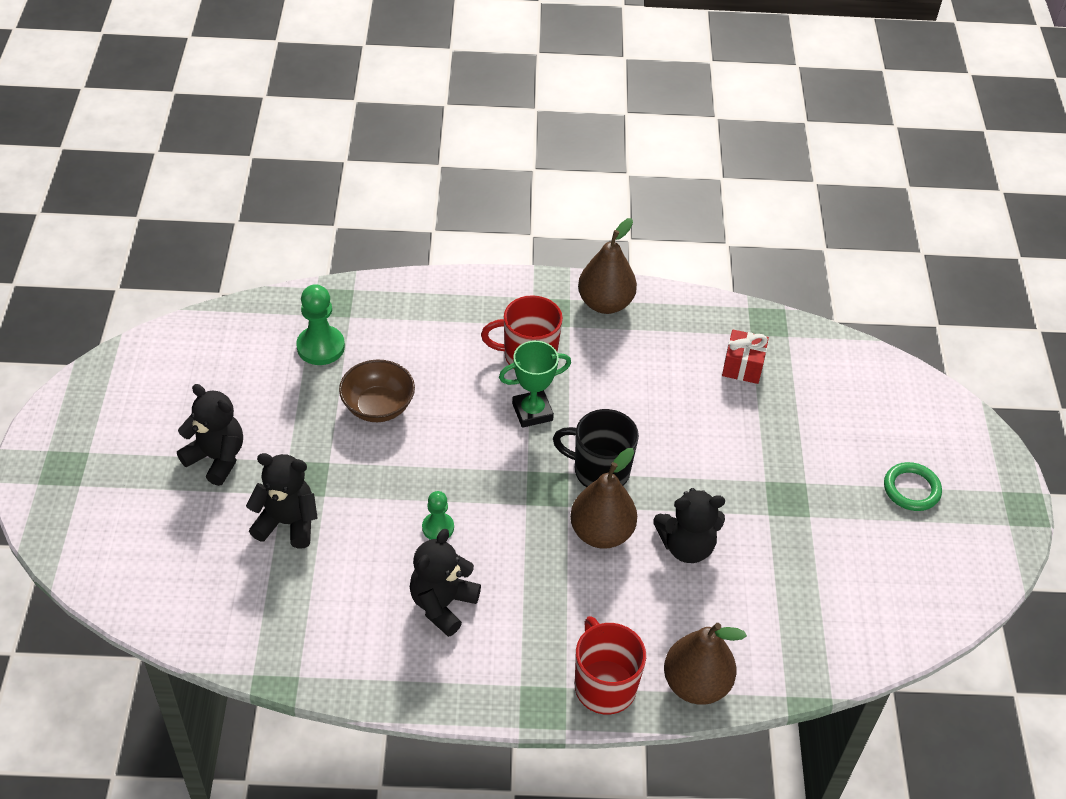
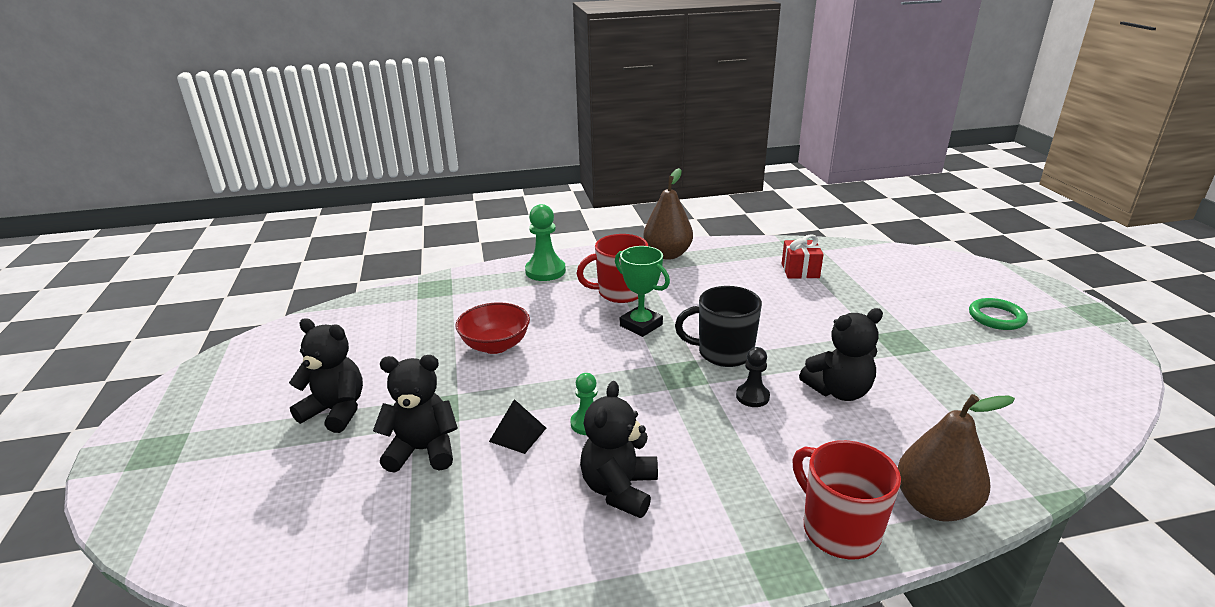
camera: 10 degrees left, 20 degrees down
green pawn [296,284,345,365] -> green pawn moved to [525,204,566,281]
brown bowl [339,360,415,422] -> red bowl [456,302,530,354]
green trophy [499,341,571,428] -> green trophy turned 75 degrees clockwise [615,246,670,337]
brown pear [570,448,637,549] -> black pawn [736,347,770,407]
none -> black pyramid [489,399,546,454]

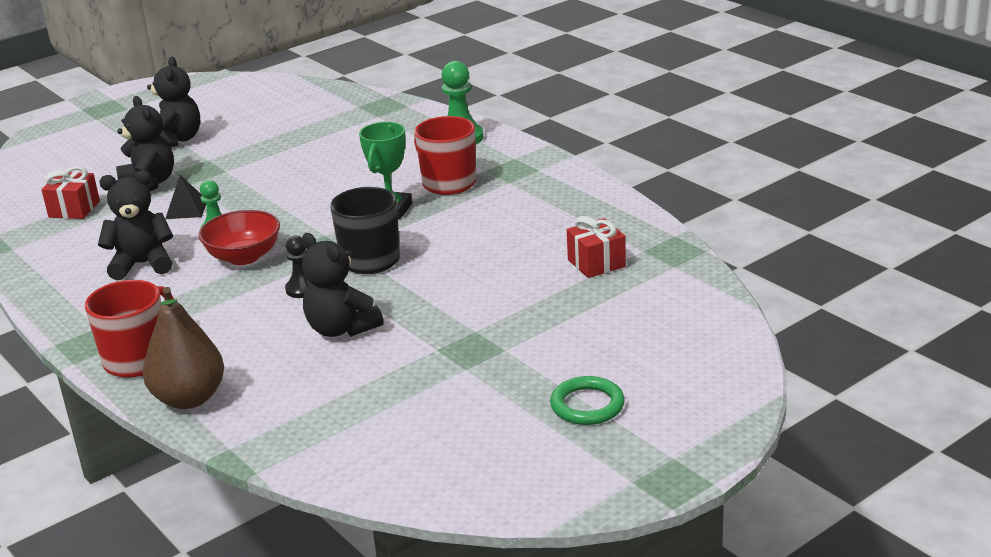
camera: 65 degrees right, 0 degrees up
red bowl [456,302,530,354] -> red bowl moved to [198,210,280,265]
brown pear [643,168,693,260] -> none
none -> red gift [41,166,100,219]

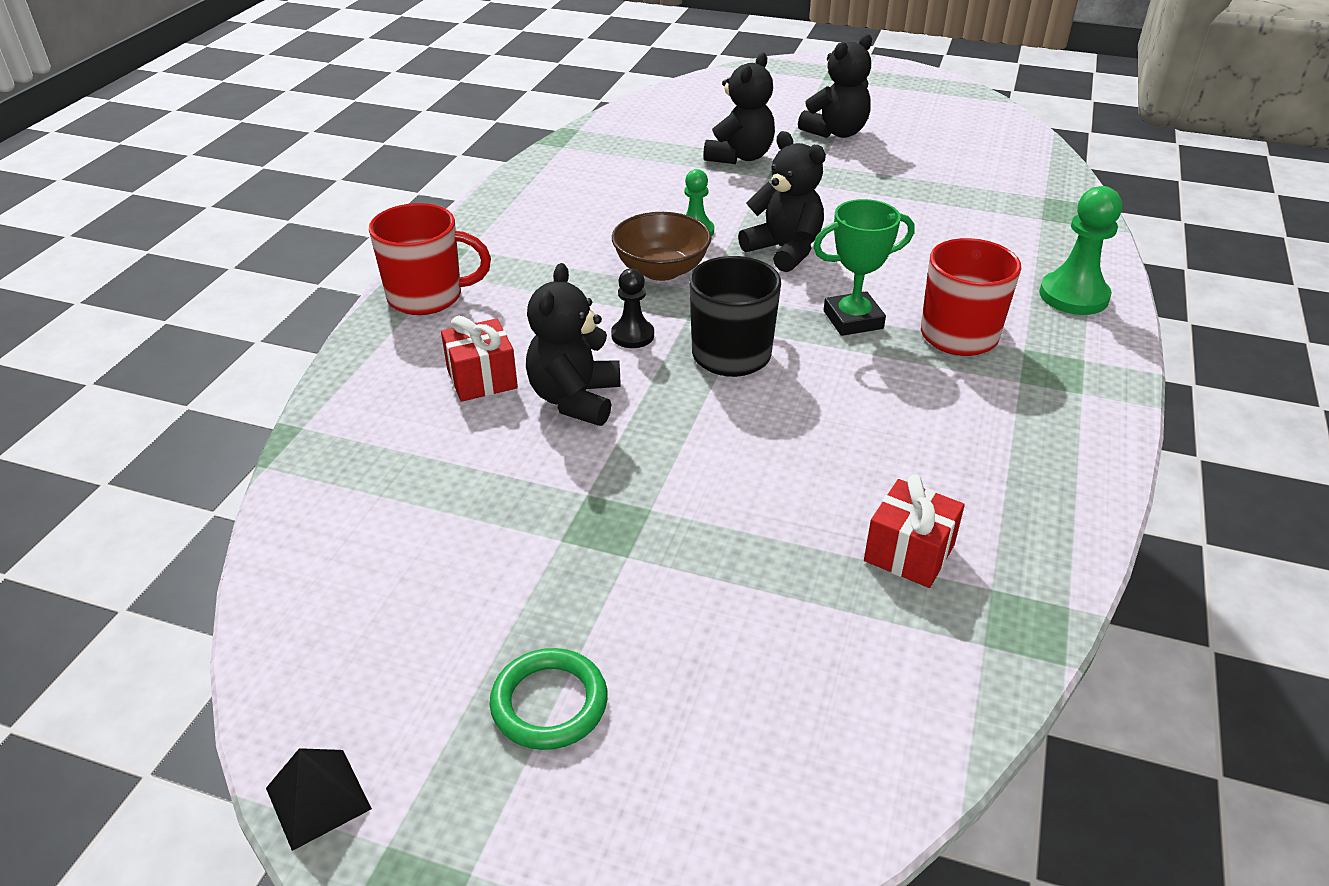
camera: 55 degrees right, 10 degrees up
red gift [41,166,100,219] -> red gift moved to [441,316,518,402]
black teddy bear [98,170,173,280] -> black teddy bear moved to [738,131,826,272]
brown pear [143,287,224,409] -> none
black pyramid [165,175,206,219] -> black pyramid moved to [266,748,372,851]
red bowl [198,210,280,265] -> brown bowl [612,212,711,281]

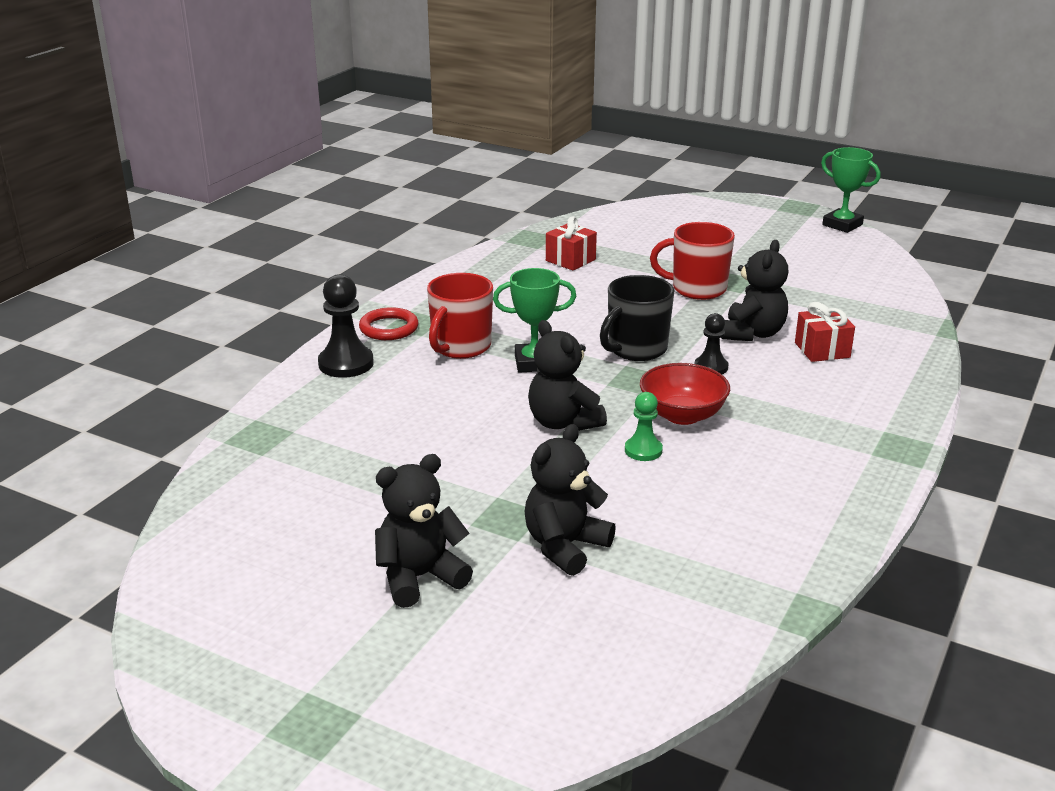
camera: 170 degrees left, 10 degrees down
black pyramid [266,748,372,851] -> green trophy [821,147,880,233]
red mug [369,203,491,315] -> red mug moved to [650,222,735,300]
green ring [490,648,608,750] -> none
brown bowl [612,212,711,281] -> red bowl [640,363,730,425]
green pawn [1039,186,1122,315] -> black pawn [318,274,374,378]
none -> red ring [359,307,418,340]

